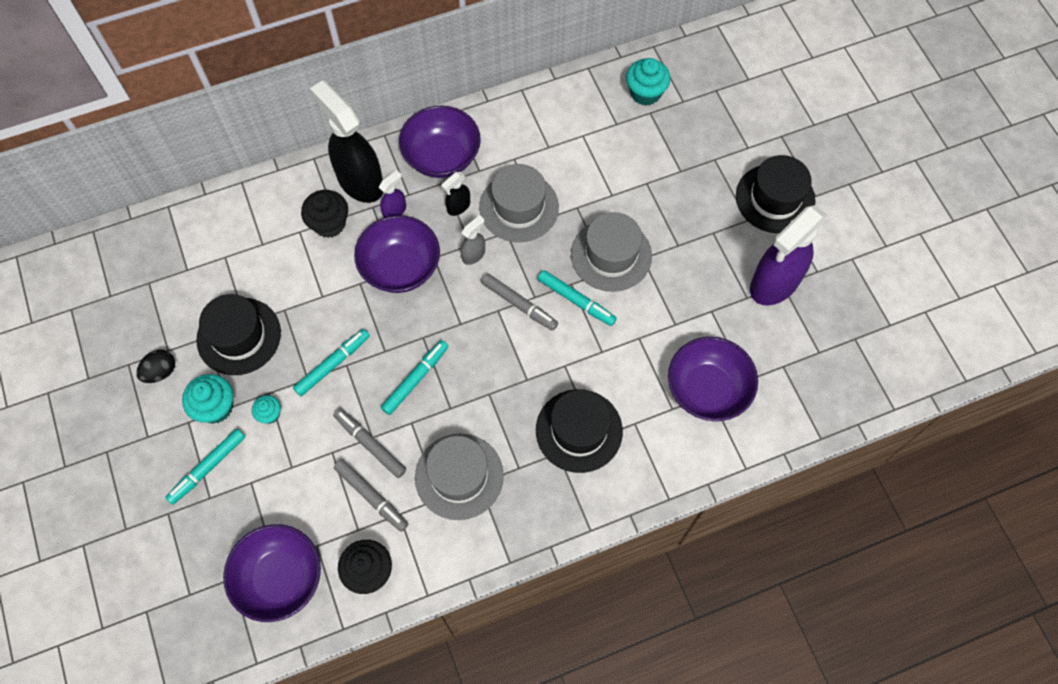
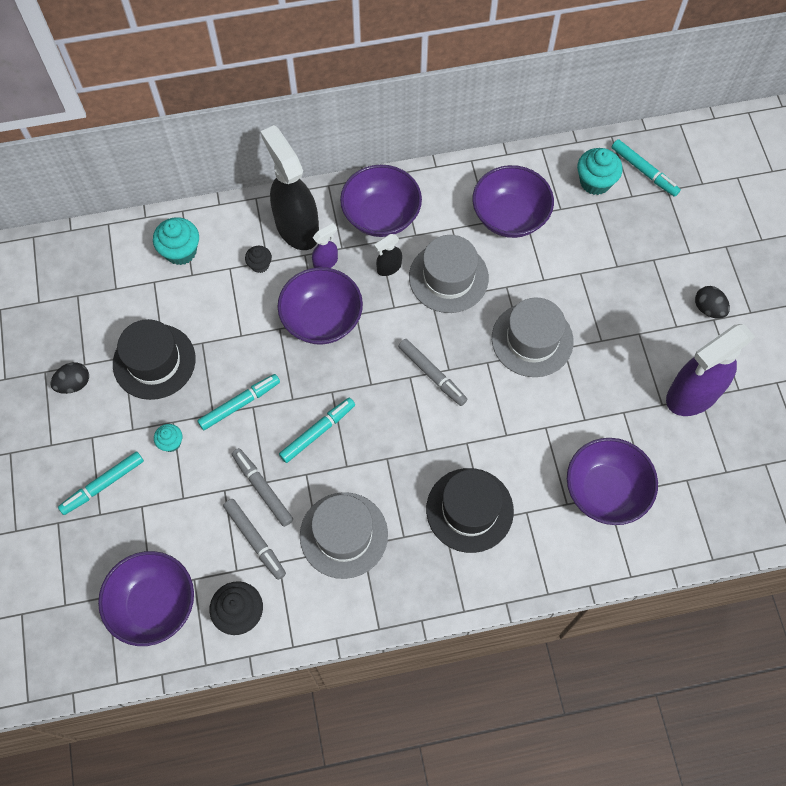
camera: 10 degrees right, 0 degrees up
turquoise cupcake [182,374,233,424] -> turquoise cupcake moved to [153,217,199,265]
black cupcake [301,190,348,238] -> black cupcake [245,246,272,273], size x0.58
grey spray bottle [461,215,485,265] -> none
turquoise marker [538,270,617,326] -> turquoise marker moved to [611,139,681,197]
black hat [736,155,816,233] -> black egg [695,286,730,319]
none -> purple bowl [472,165,554,238]

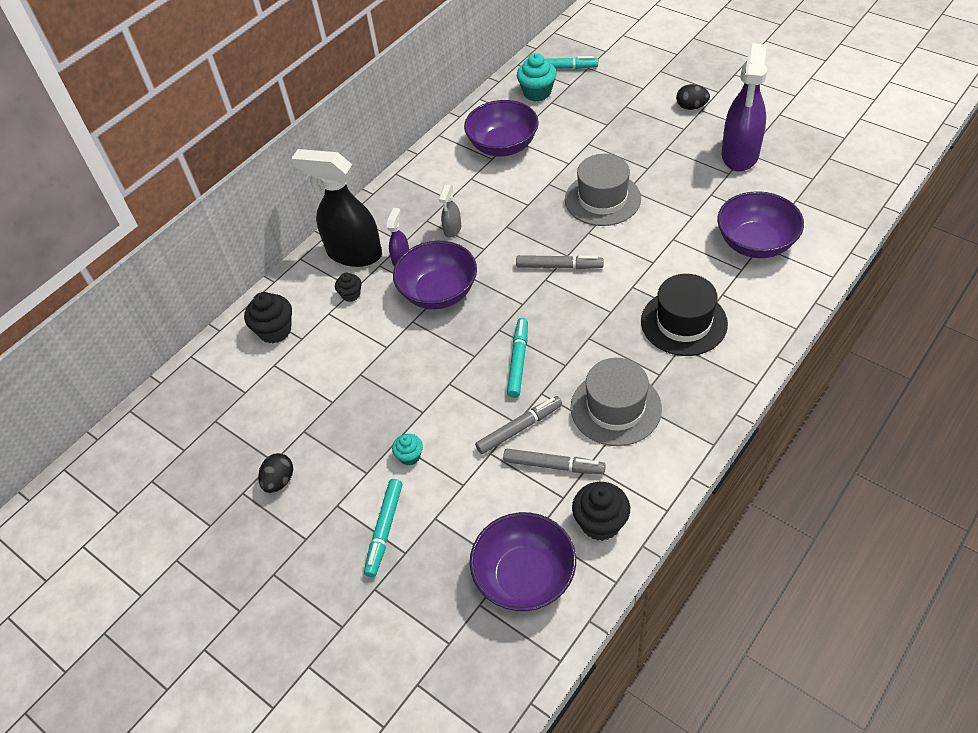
camera: 35 degrees left, 15 degrees down
black hat [113,319,196,400] -> none
turquoise cupcake [153,217,199,265] -> black cupcake [244,292,292,344]
turquoise marker [197,374,280,430] -> none
grey marker [232,448,293,527] -> grey marker turned 135 degrees clockwise [475,396,562,454]
purple bowl [340,165,422,237] -> none
black spray bottle [374,234,402,276] -> grey spray bottle [439,185,461,238]
grey hat [409,235,489,313] -> none

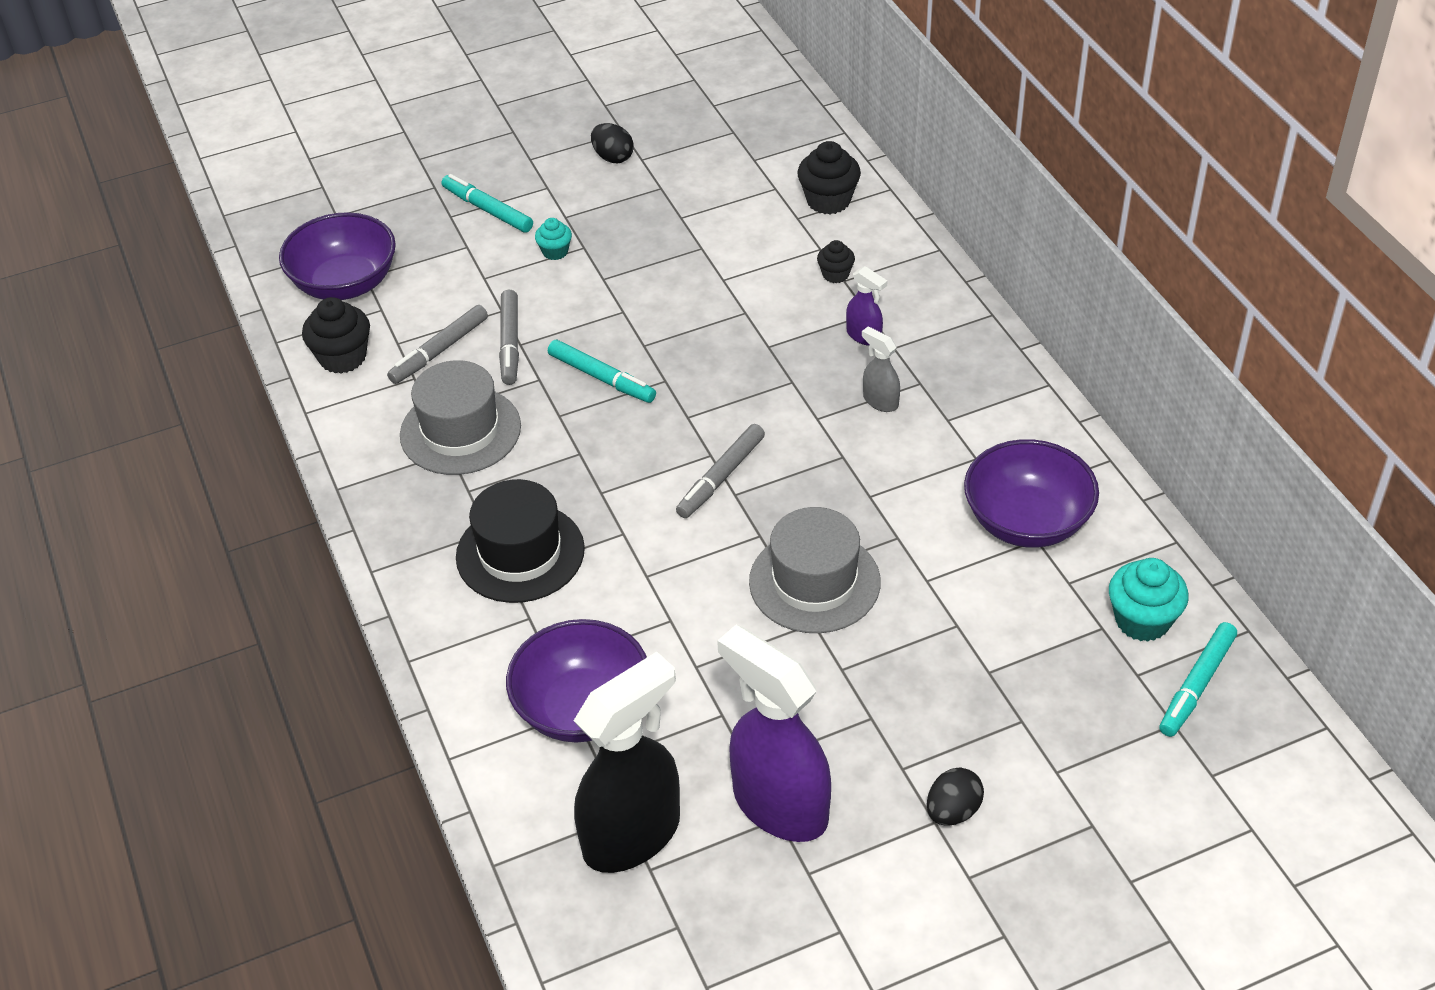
camera: 115 degrees right, 5 degrees down
black spray bottle [291,149,382,267] -> black spray bottle moved to [574,652,680,873]
purple bowl [393,241,477,309] -> none

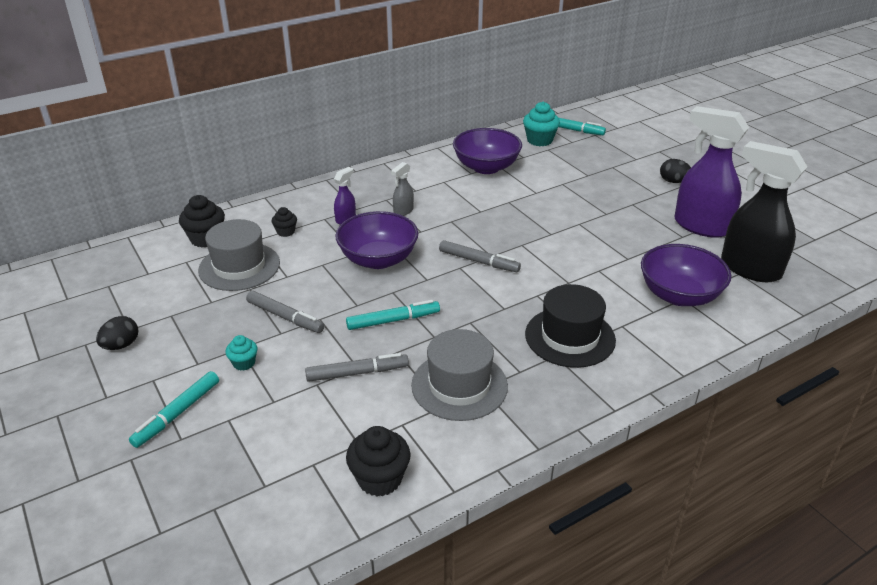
camera: 100 degrees left, 10 degrees down
purple bowl [279,212,396,300] -> purple bowl moved to [335,211,418,269]
grey marker [387,305,488,384] -> grey marker moved to [246,291,324,333]
turquoise marker [548,340,656,403] -> turquoise marker turned 45 degrees clockwise [346,300,440,330]
purple spray bottle [717,625,831,842] -> purple spray bottle turned 90 degrees clockwise [674,106,749,238]
grey hat [749,507,881,633] -> grey hat moved to [198,219,280,291]

